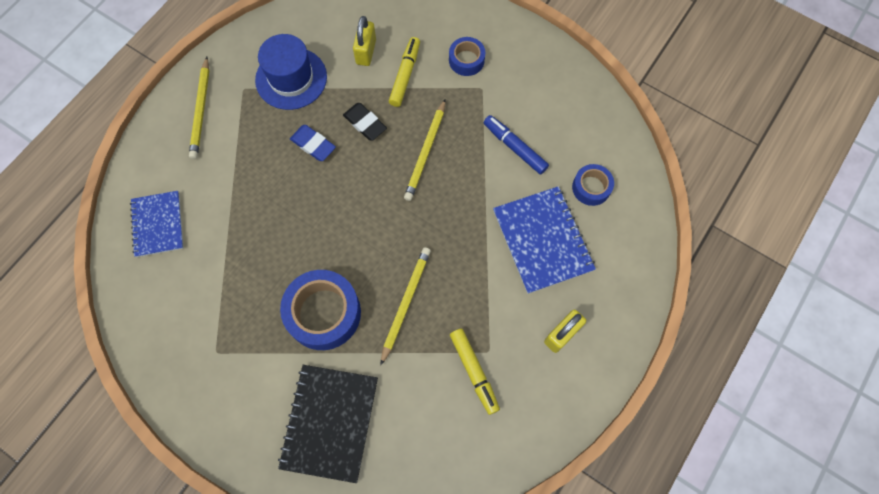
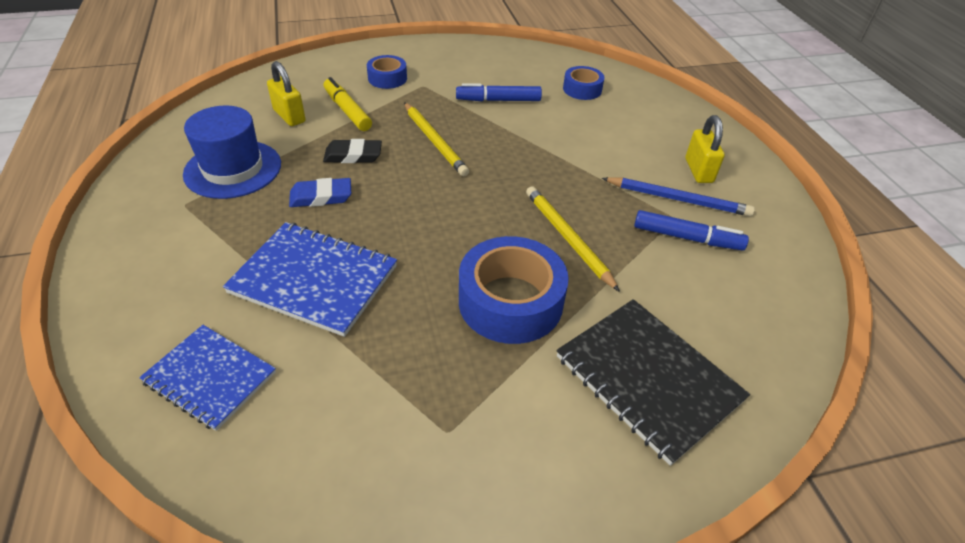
camera: 50 degrees left, 25 degrees down
yellow pencil [189,57,209,159] -> none
yellow marker [450,328,500,415] -> blue marker [634,210,749,251]
blue notebook [493,186,596,294] -> blue notebook moved to [223,222,397,337]
none -> blue pencil [602,177,755,216]

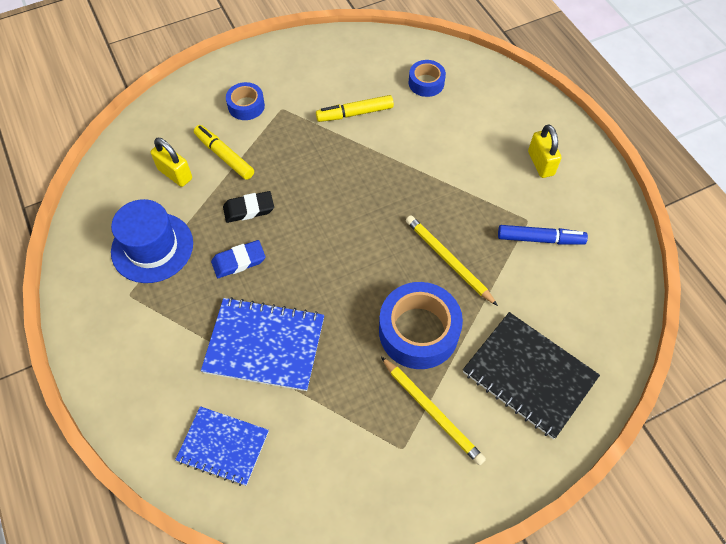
camera: 10 degrees left, 15 degrees up
yellow pencil [404,102,469,176] -> yellow pencil moved to [381,357,486,465]
blue marker [456,83,542,101] -> yellow marker [316,95,394,122]
blue pencil [602,177,755,216] -> none

